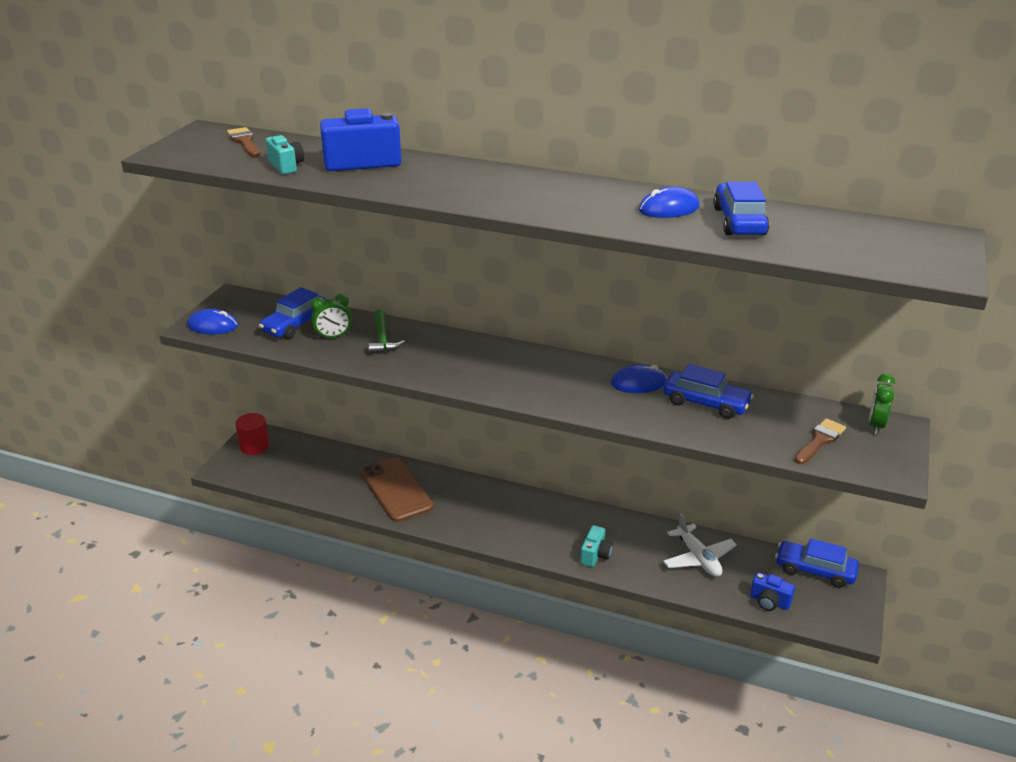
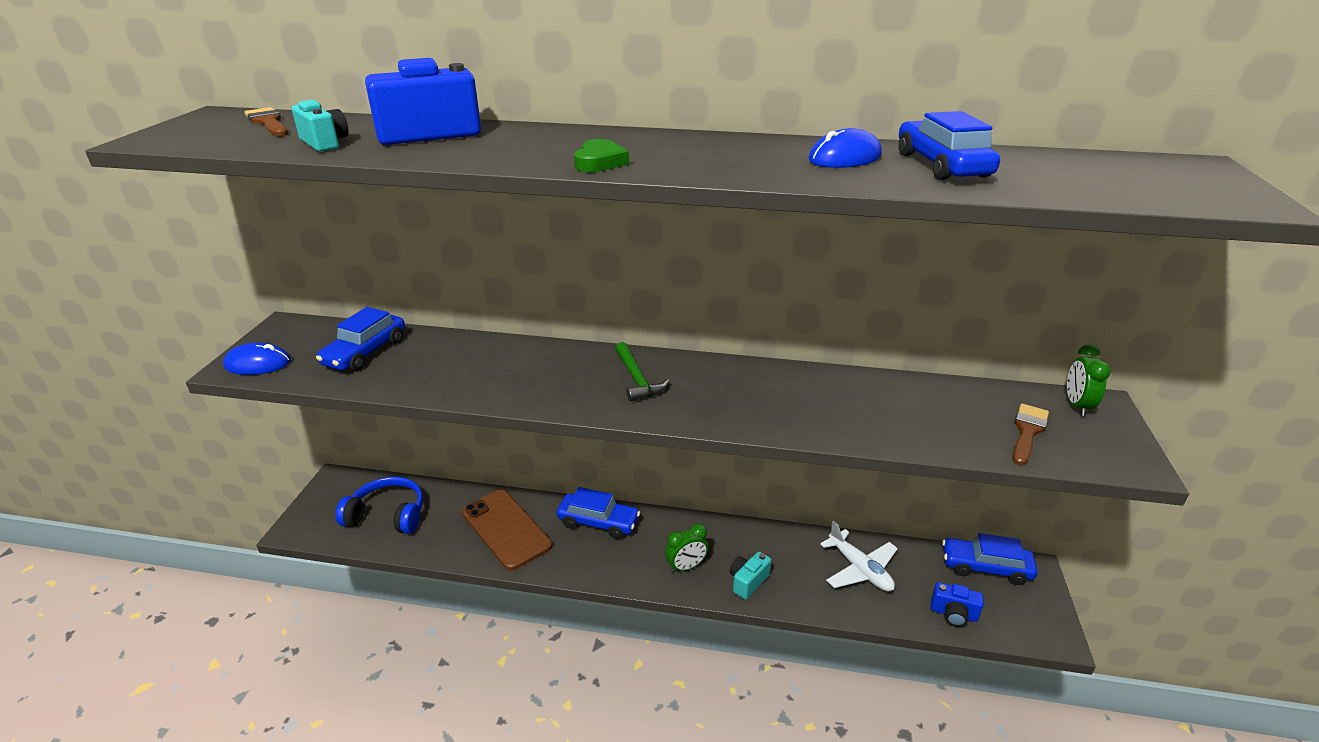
camera: 10 degrees left, 0 degrees up
red cylinder [235,413,269,455] -> none
green clock [311,294,352,339] -> green clock moved to [665,524,708,573]
green hammer [368,309,405,354] -> green hammer moved to [615,342,669,402]
turquoise camera [580,525,613,567] -> turquoise camera turned 150 degrees counterclockwise [730,552,771,600]
blue mouse [611,364,667,393] -> none
blue car [663,364,754,419] -> blue car moved to [557,487,640,539]
none -> blue headphones [335,477,423,534]
none -> green heart [574,139,629,172]

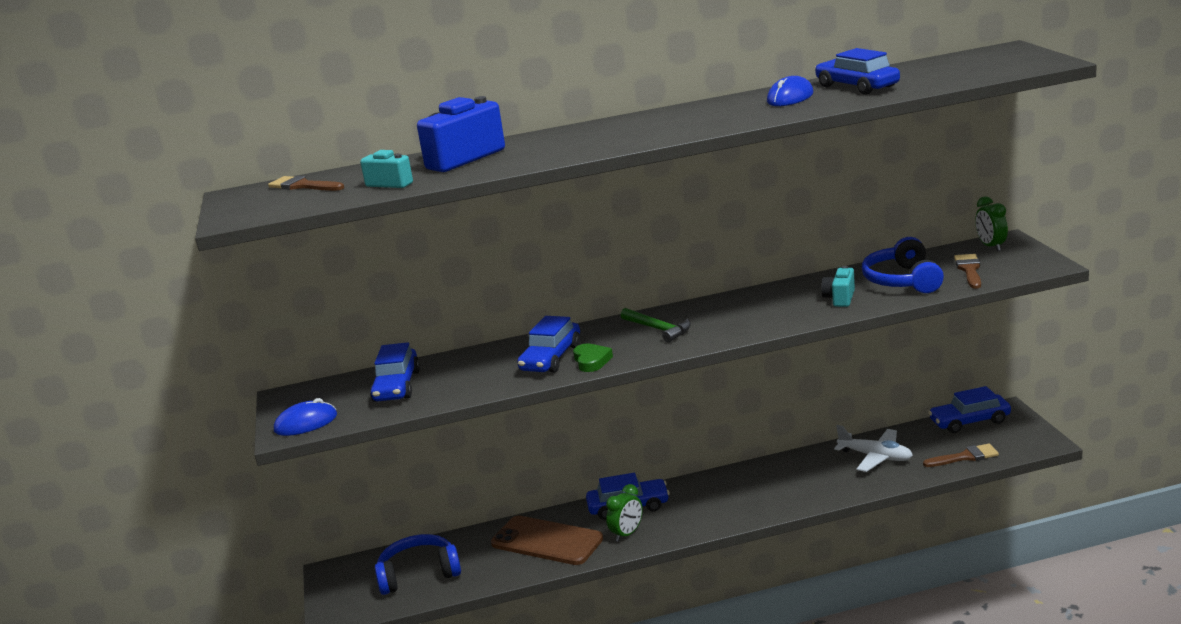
camera: 20 degrees left, 10 degrees down
green heart [574,139,629,172] -> green heart moved to [573,343,613,372]
green clock [665,524,708,573] -> green clock moved to [606,484,643,542]
turquoise camera [730,552,771,600] -> turquoise camera moved to [821,266,855,307]
blue camera [931,582,984,627] -> brown brush [923,443,999,467]
none -> blue car [517,316,580,373]
none -> blue headphones [862,237,944,293]

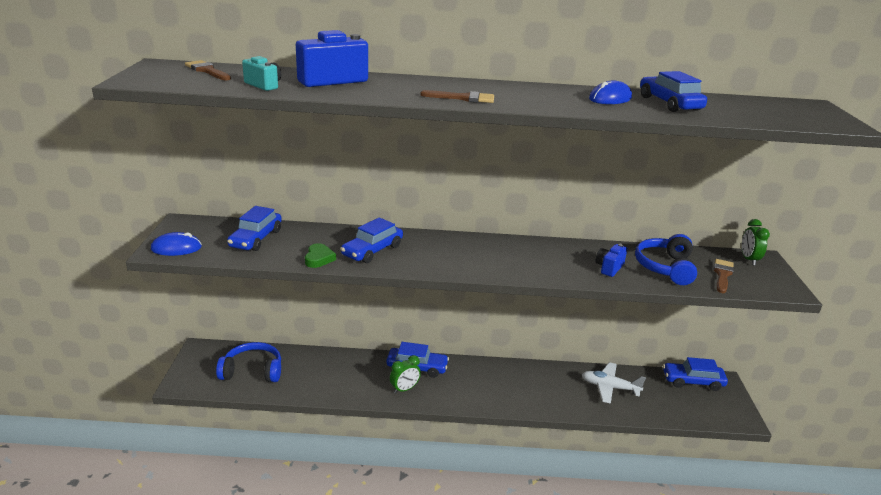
camera: 10 degrees right, 5 degrees up
brown phone [491,516,603,565] -> none
green heart [573,343,613,372] -> green heart moved to [305,243,336,268]
green hammer [621,308,691,343] -> none
turquoise camera [821,266,855,307] -> blue camera [596,244,627,277]
white plane [834,425,913,472] -> white plane turned 150 degrees clockwise [582,362,646,404]
brown brush [923,443,999,467] -> brown brush moved to [420,90,494,103]

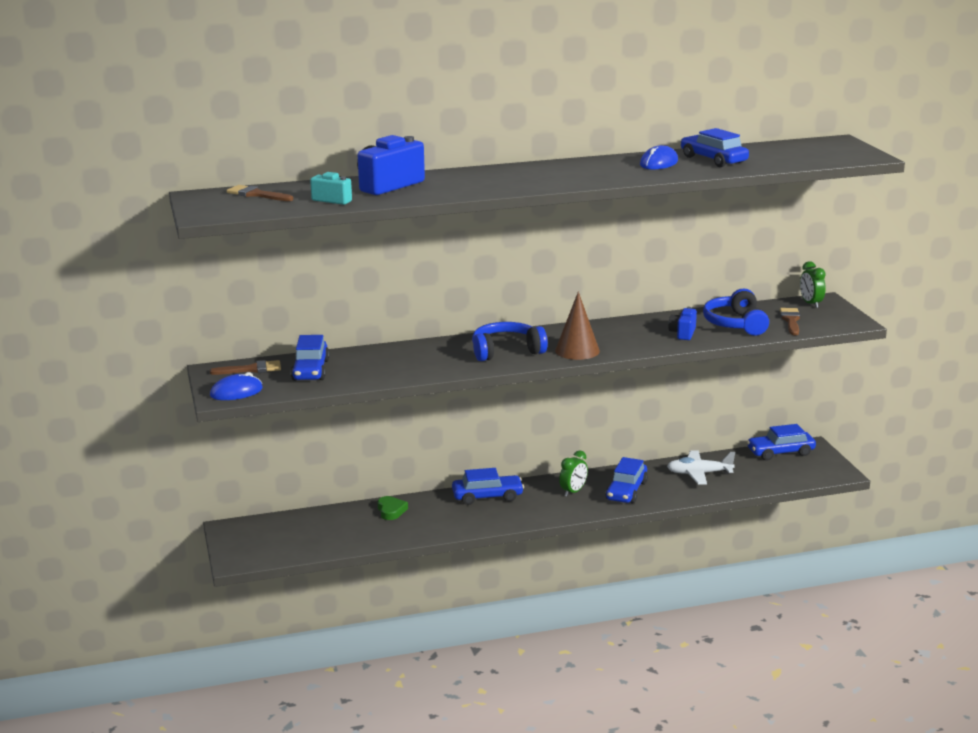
camera: 15 degrees left, 5 degrees down
blue headphones [216,342,281,382] -> blue headphones moved to [472,322,548,361]
green heart [305,243,336,268] -> green heart moved to [378,496,408,520]
blue car [340,218,403,263] -> blue car moved to [605,457,648,503]
green clock [390,355,421,394] -> green clock moved to [559,450,588,497]
brown brush [420,90,494,103] -> brown brush moved to [210,360,281,375]
none -> brown cone [555,292,600,360]

